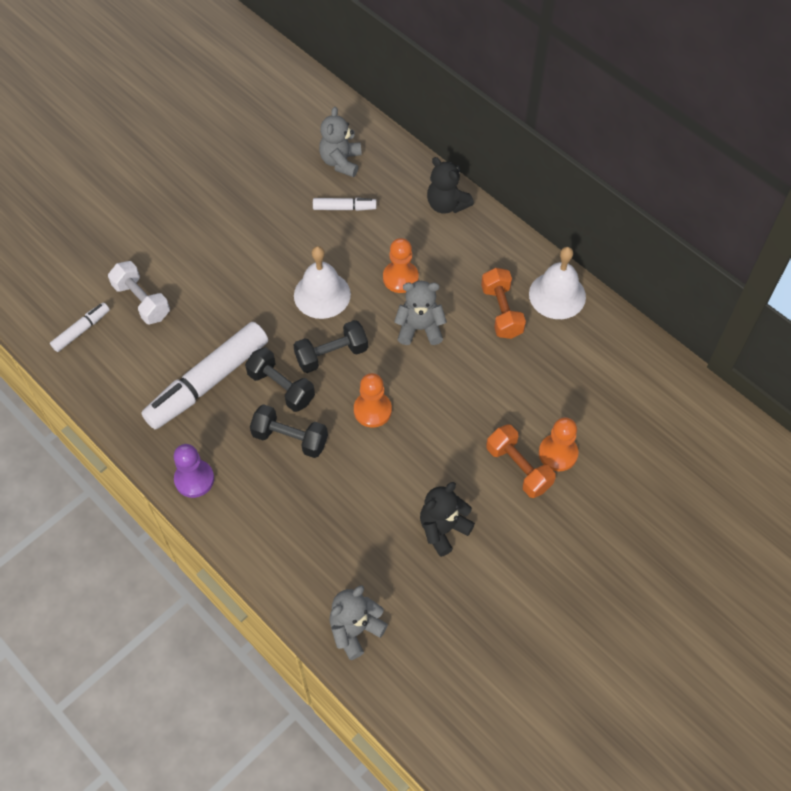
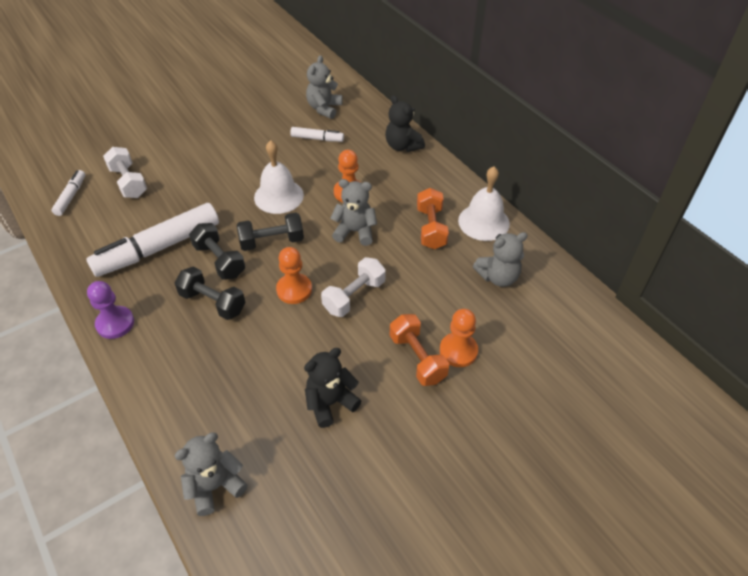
camera: 10 degrees right, 10 degrees down
white marker [50,302,110,352] -> white marker turned 45 degrees counterclockwise [51,170,85,216]
none -> white dumbbell [321,257,386,317]
none -> grey teddy bear [473,232,528,287]

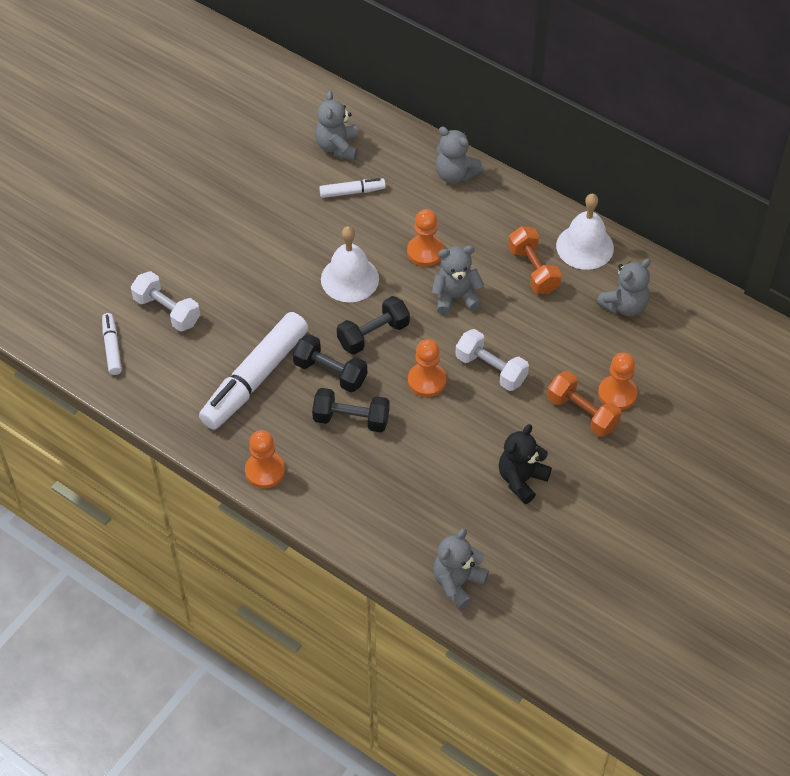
camera: 20 degrees left, 5 degrees up
purple pawn [87,281,134,339] -> orange pawn [245,430,285,489]
white dumbbell [321,257,386,317] -> white dumbbell turned 75 degrees counterclockwise [455,329,529,391]
black teddy bear [385,95,425,152] -> grey teddy bear [436,127,483,184]

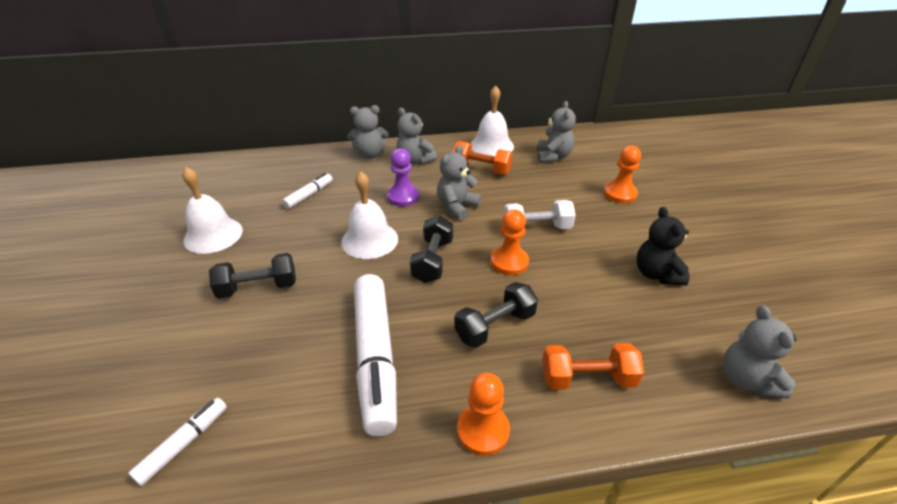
camera: 45 degrees left, 15 degrees down
white marker [102,313,122,375] -> white marker turned 90 degrees clockwise [128,398,227,486]
white dumbbell [131,271,200,331] -> none
black dumbbell [293,334,367,393] -> black dumbbell moved to [209,253,296,298]
grey teddy bear [315,91,358,160] -> grey teddy bear moved to [397,108,437,165]
orange pawn [407,209,444,267] -> purple pawn [387,148,419,207]
orange dumbbell [547,371,621,437] -> orange dumbbell moved to [542,343,644,390]
none -> white bell [182,167,243,254]

